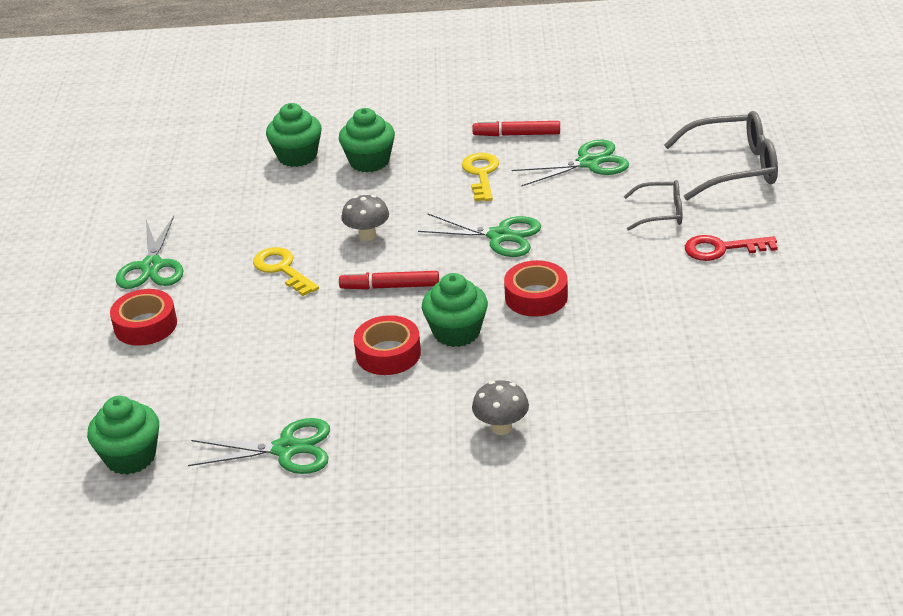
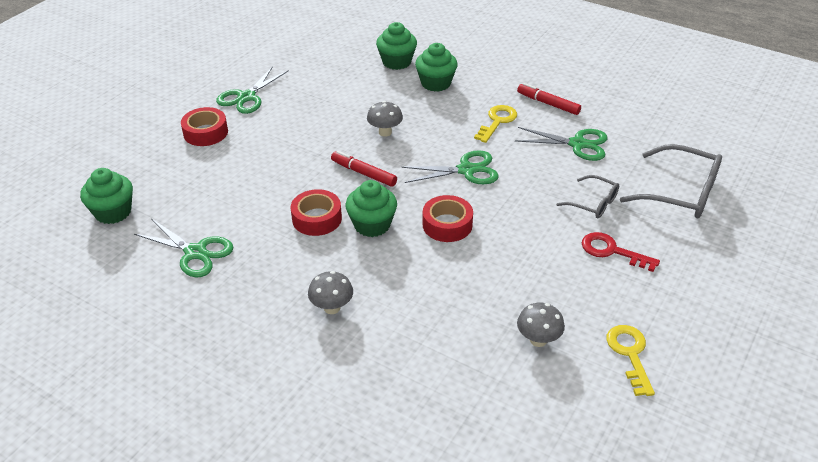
camera: 30 degrees right, 5 degrees up
yellow key [253,247,319,296] -> yellow key moved to [606,325,655,396]
green scissors [418,213,542,257] -> green scissors turned 60 degrees counterclockwise [401,150,499,184]
none -> grey mushroom [517,302,565,347]

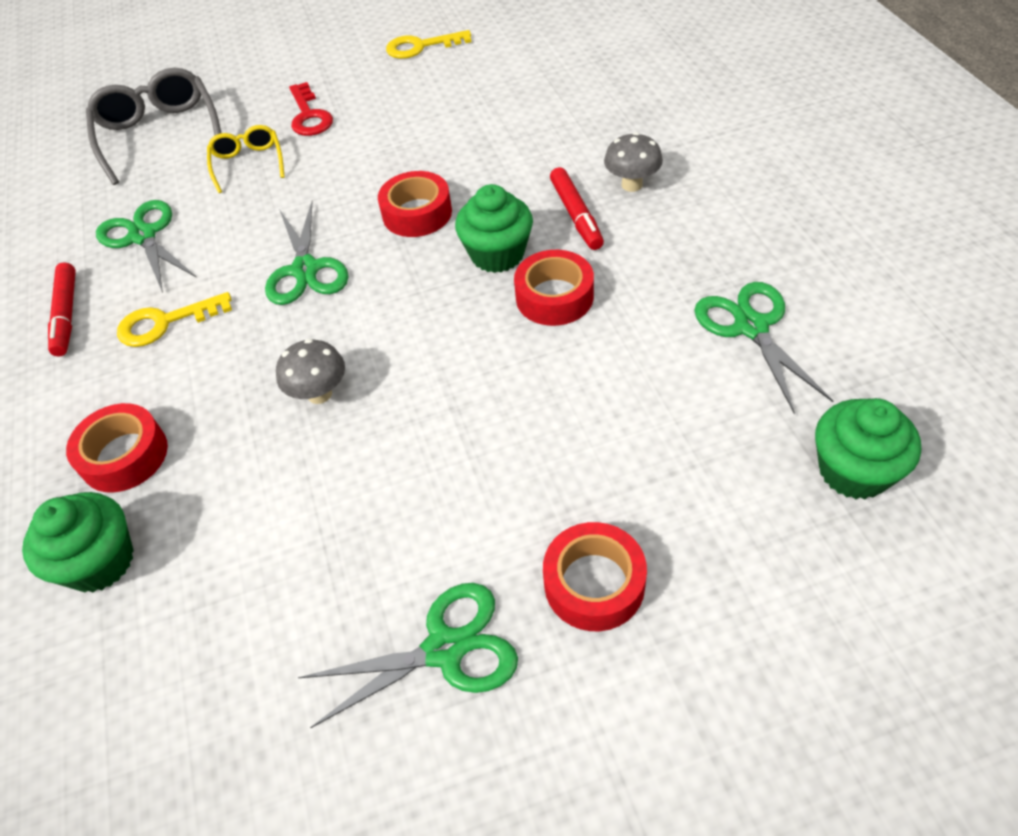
camera: 135 degrees left, 10 degrees up
red marker [331,151,397,187] -> red marker moved to [550,167,604,250]
green scissors [401,150,499,184] -> green scissors turned 135 degrees counterclockwise [265,201,349,305]
green cupcake [415,43,458,92] -> red tape [66,403,168,493]
grey mushroom [517,302,565,347] -> none
grey glasses [556,175,619,218] -> yellow glasses [207,125,285,193]
yellow key [606,325,655,396] -> yellow key turned 45 degrees clockwise [386,30,471,59]

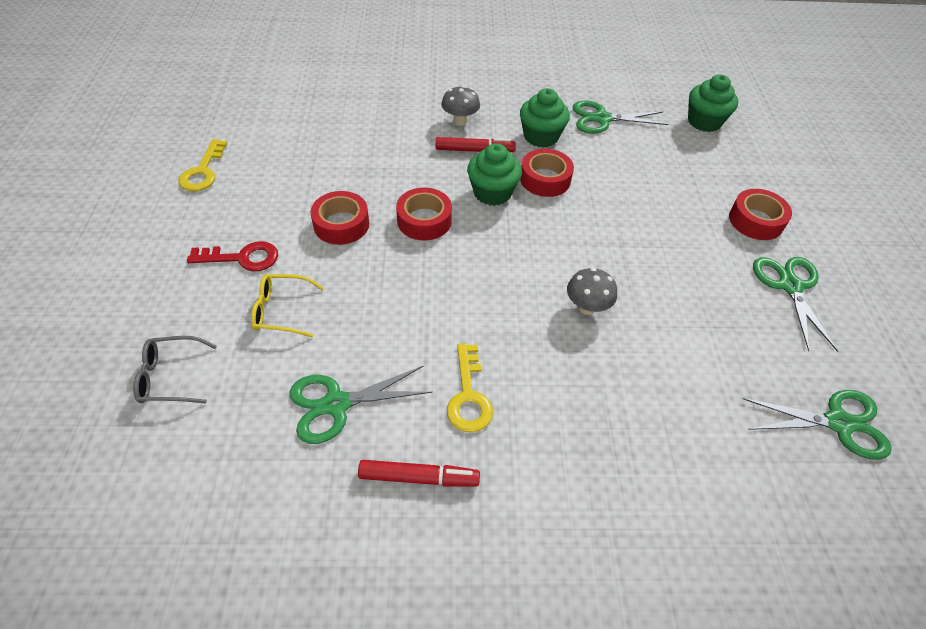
camera: 80 degrees left, 0 degrees up
green cupcake [22,492,134,592] -> green cupcake moved to [520,88,570,148]
red tape [66,403,168,493] -> red tape moved to [311,191,369,245]
grey glasses [86,68,221,185] -> grey glasses [133,336,217,404], size x0.57
green scissors [265,201,349,305] -> green scissors moved to [742,390,892,460]

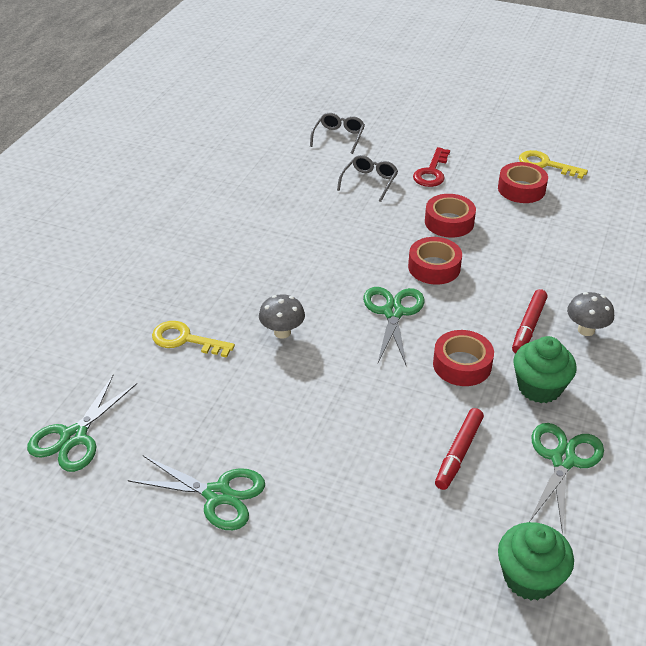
camera: 115 degrees right, 10 degrees down
yellow glasses [251,274,324,337] -> grey glasses [337,155,398,202]
green scissors [289,365,433,444] -> green scissors moved to [363,287,424,365]
red marker [358,460,480,487] -> red marker moved to [435,408,484,490]
yellow key [447,343,493,432] -> yellow key moved to [152,321,235,358]
green cupcake [467,143,522,206] -> none
red tape [729,189,792,240] -> red tape moved to [498,162,548,203]

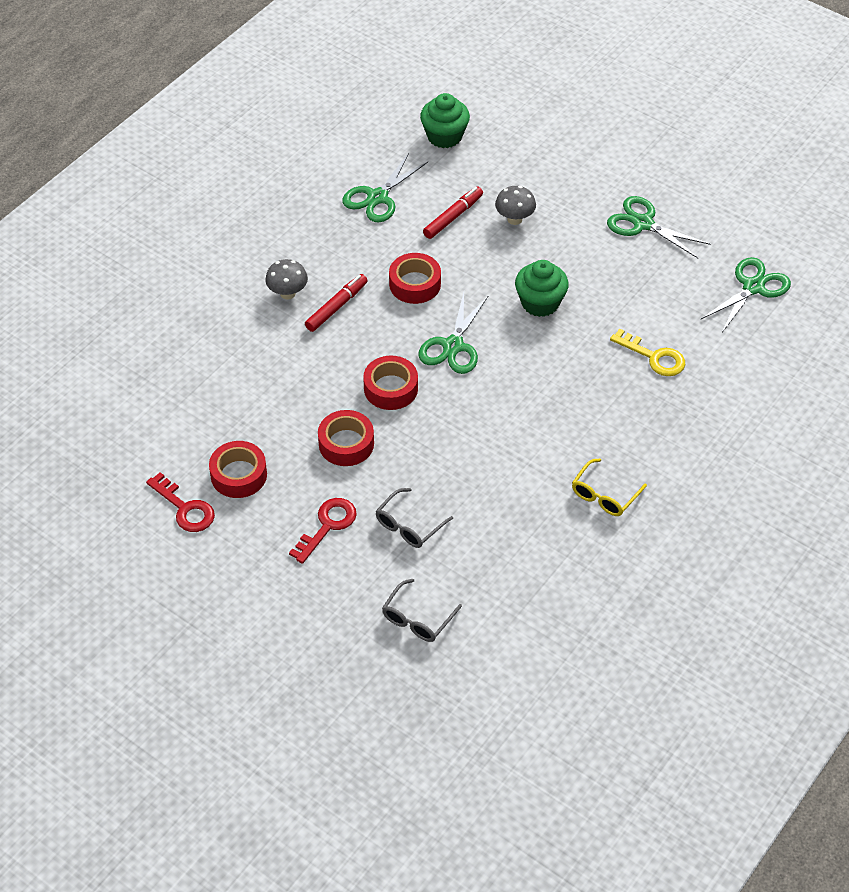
camera: 165 degrees left, 10 degrees up
grey mushroom [259,294,305,339] -> grey mushroom moved to [495,186,536,225]
green cupcake [513,336,577,403] -> green cupcake moved to [515,260,569,317]
yellow key [519,150,588,179] -> red key [146,472,215,532]
none -> yellow glasses [572,458,647,516]

